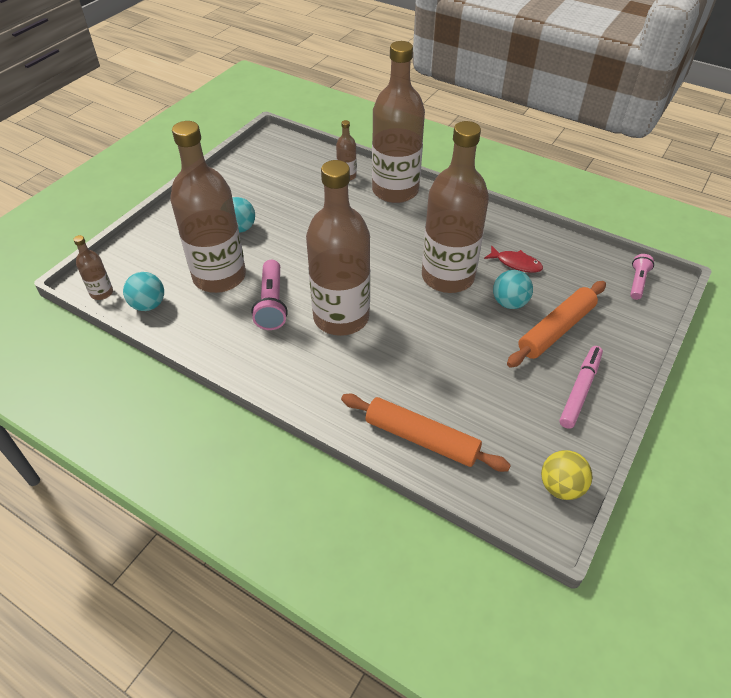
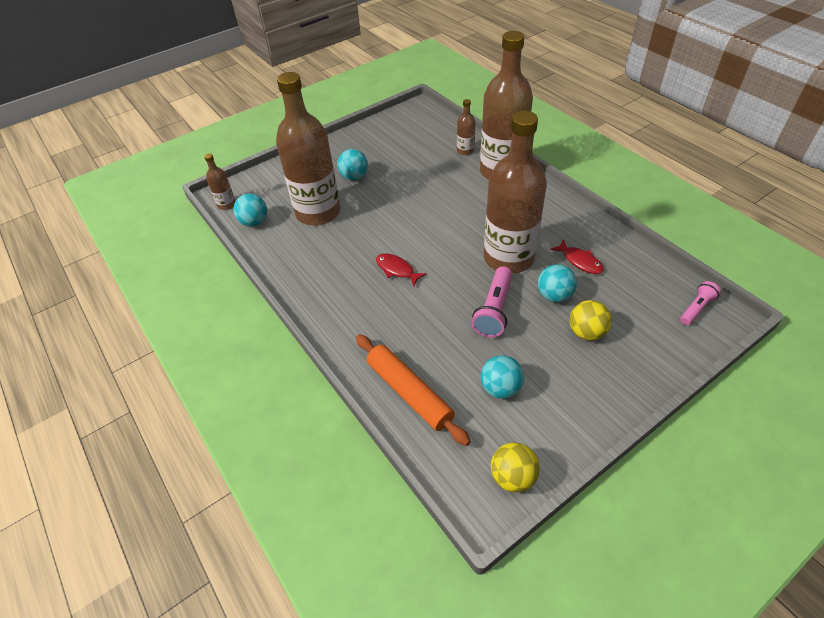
camera: 25 degrees right, 0 degrees up
pink flashlight [251,260,288,330] -> pink flashlight moved to [472,266,512,338]
brown bottle [306,160,370,336] -> red fish [376,253,427,286]
orange rolling pin [507,281,606,368] -> yellow ball [569,300,612,340]
pink marker [559,346,603,429] -> none
none -> turquoise ball [481,355,524,399]

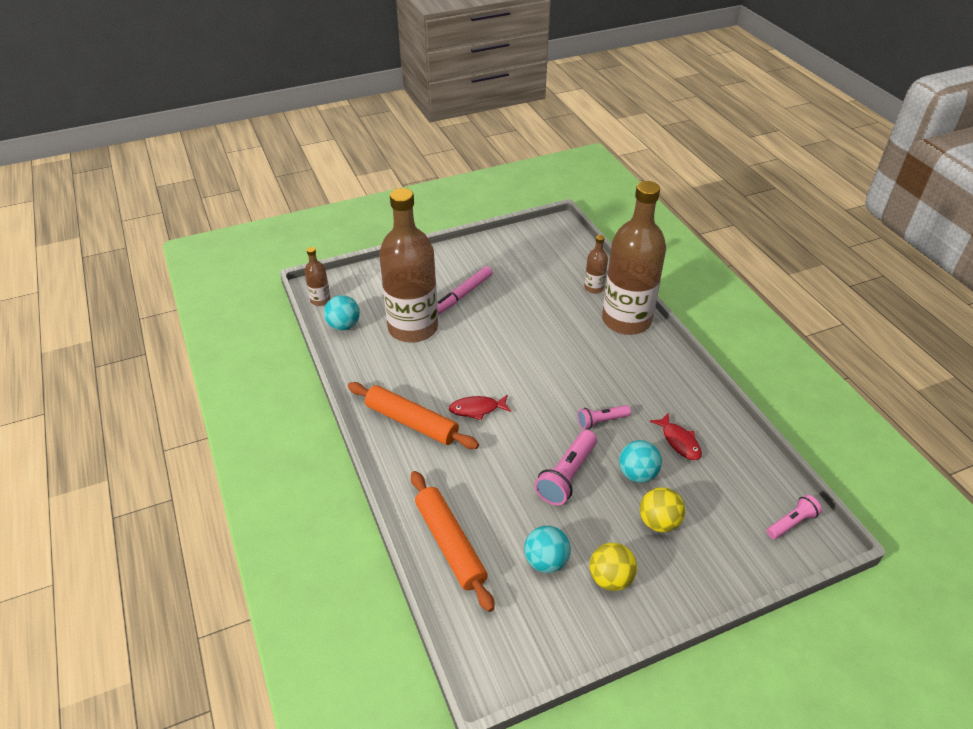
camera: 10 degrees right, 5 degrees down
turquoise ball [337,149,368,180] -> pink marker [437,266,493,315]
red fish [376,253,427,286] -> red fish turned 60 degrees counterclockwise [449,395,511,420]
brown bottle [484,111,547,274] -> pink flashlight [577,405,631,430]
yellow ball [491,442,540,493] -> yellow ball moved to [589,543,637,591]
none -> orange rolling pin [348,382,479,449]

